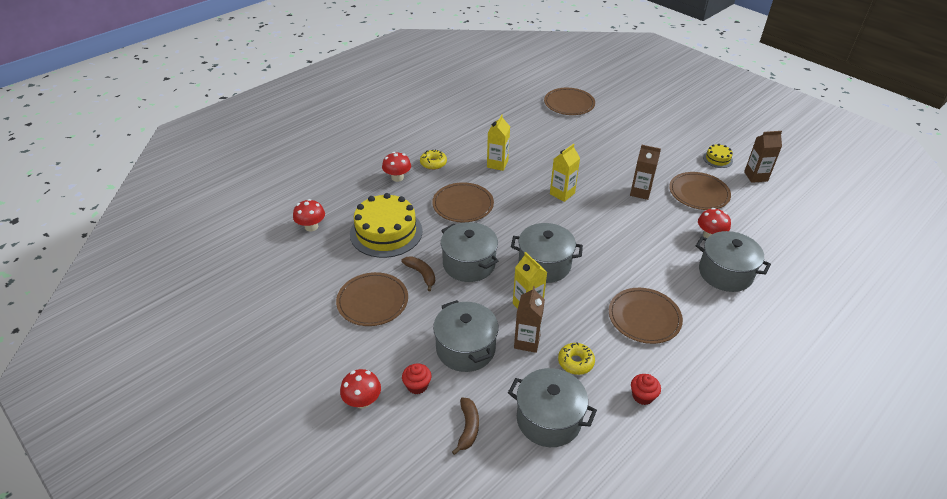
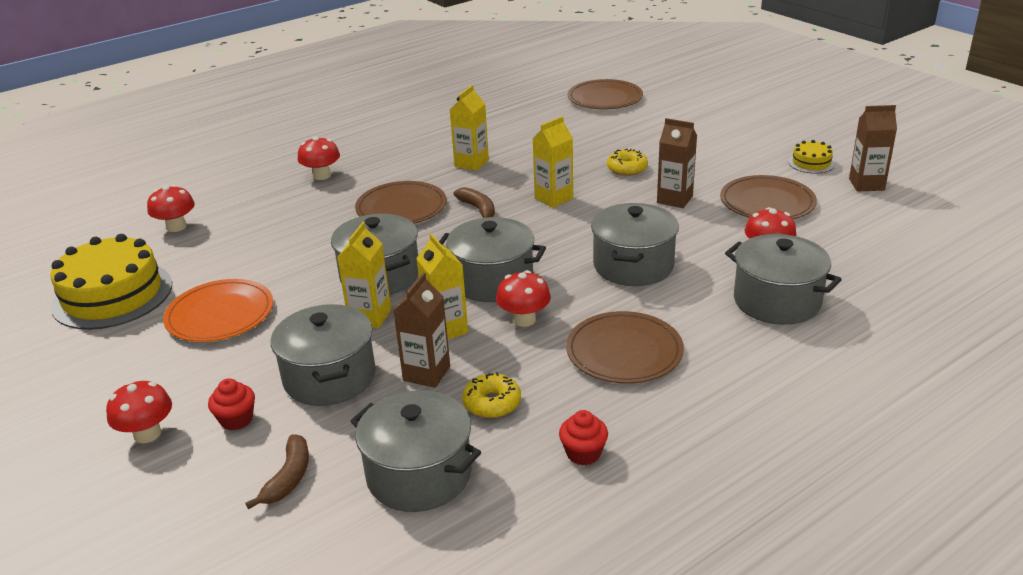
camera: 10 degrees right, 10 degrees down
brown plate [336,272,408,326] -> orange plate [163,279,273,342]
yellow cake [350,193,423,258] -> yellow cake moved to [50,234,172,330]
brown banana [401,256,435,291] -> brown banana moved to [454,187,495,218]
yellow donut [420,149,447,170] -> yellow donut moved to [607,149,648,176]
none -> yellow carton [337,222,391,328]
none -> red mushroom [496,270,551,327]
none -> grey pot [591,203,679,286]

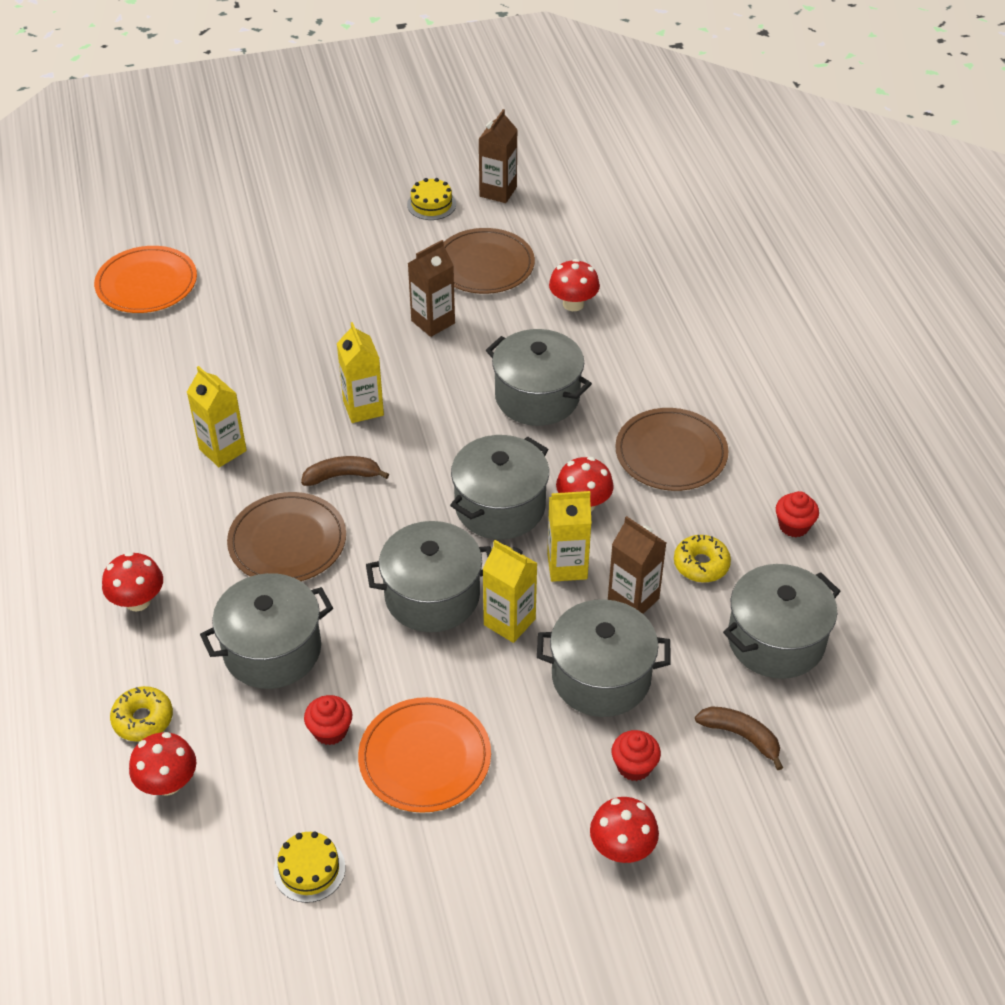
camera: 70 degrees left, 15 degrees up
yellow cake [50,234,172,330] -> yellow cake [274,831,345,903], size x0.46
brown plate [568,79,643,109] -> orange plate [94,246,197,313]
yellow donut [607,149,648,176] -> yellow donut moved to [110,686,173,742]
grey pot [725,234,842,325] -> grey pot moved to [200,573,333,689]
none -> red cupcake [304,695,353,745]

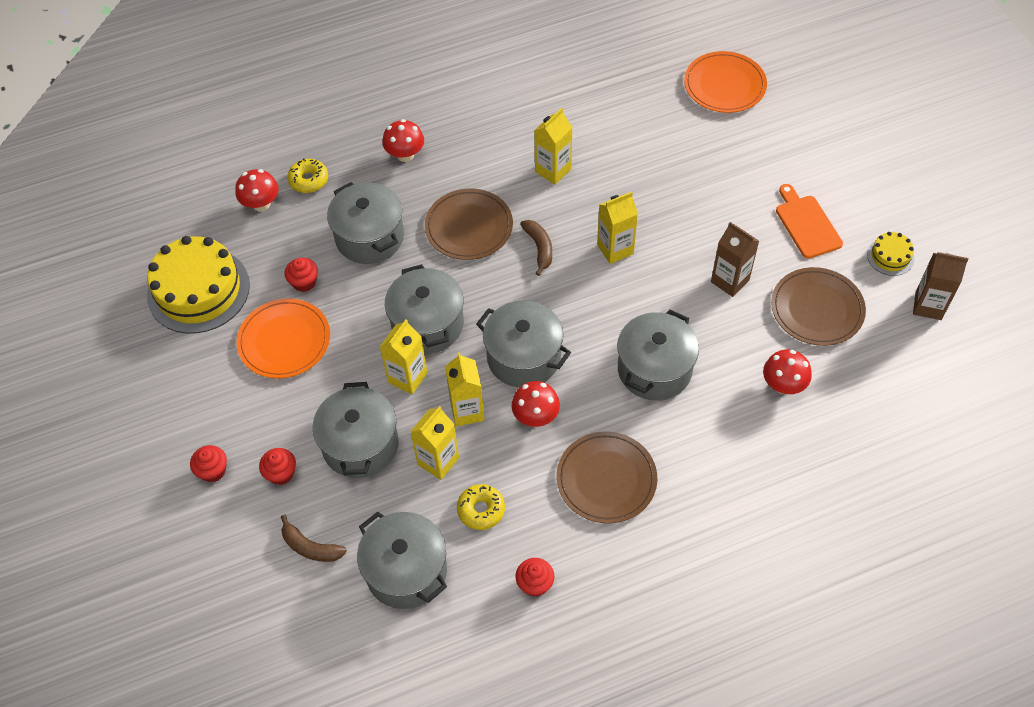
camera: 85 degrees right, 10 degrees up
yellow cake [274,831,345,903] -> yellow cake [147,236,250,334], size x2.19
red mushroom [590,797,659,863] -> red cupcake [190,445,227,482]
brown carton [608,516,666,614] -> yellow carton [410,406,459,480]
brown banana [695,706,783,770] -> brown banana turned 90 degrees clockwise [281,515,347,562]
none -> orange cutting board [776,184,843,259]

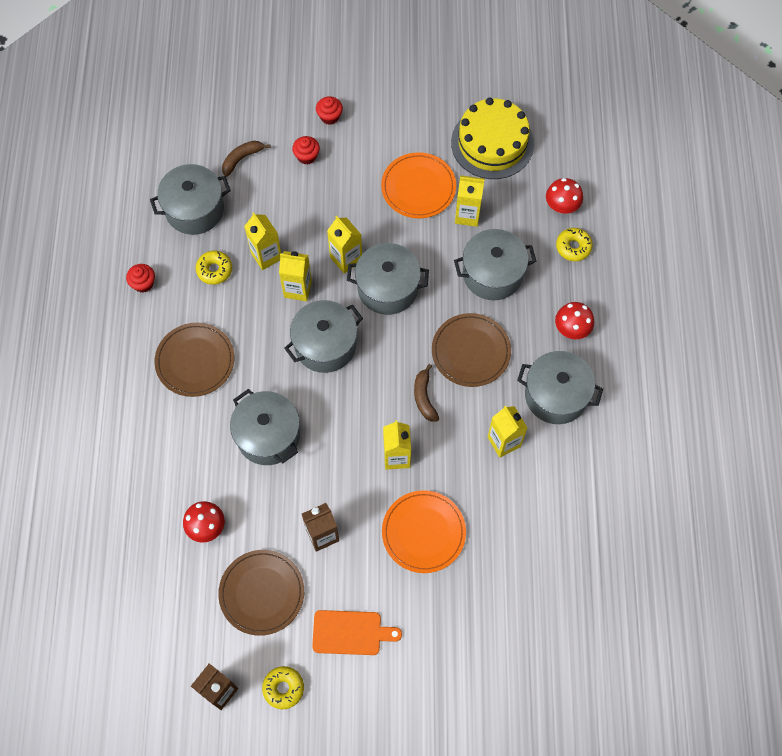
camera: 110 degrees right, 10 degrees up
red cupcake [285,258,318,292] -> yellow carton [455,175,485,227]
grey pot [313,382,399,478] -> grey pot moved to [517,351,603,424]
red mushroom [512,381,560,427] -> none
brown banana [520,220,552,276] -> brown banana turned 75 degrees clockwise [414,364,439,422]
orange plate [684,51,767,113] -> orange plate moved to [382,490,466,573]
yellow cake [867,232,914,276] -> yellow donut [262,666,304,709]

